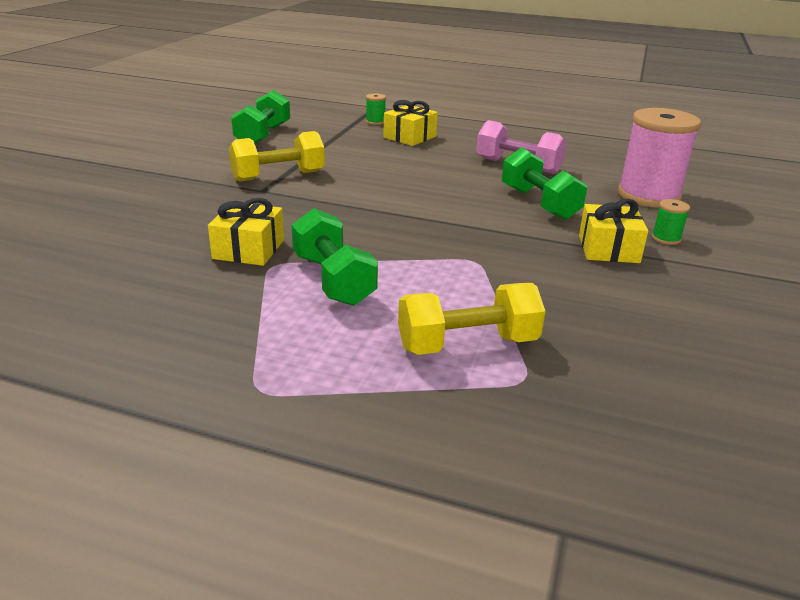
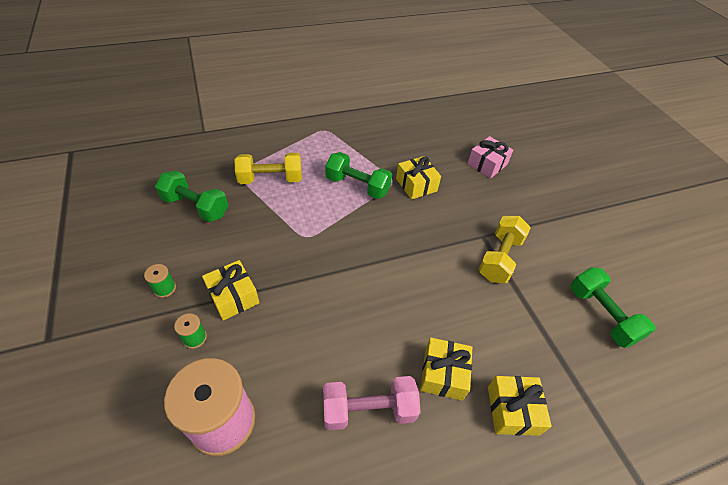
camera: 140 degrees right, 20 degrees up
green spool [366,93,386,125] -> green spool moved to [144,264,176,298]
yellow dumbbell [398,283,545,355] -> yellow dumbbell turned 45 degrees clockwise [235,153,302,184]
green dumbbell [502,147,587,220] -> green dumbbell moved to [155,171,228,222]
none -> yellow gift [420,338,472,401]
none -> pink gift [467,136,513,179]

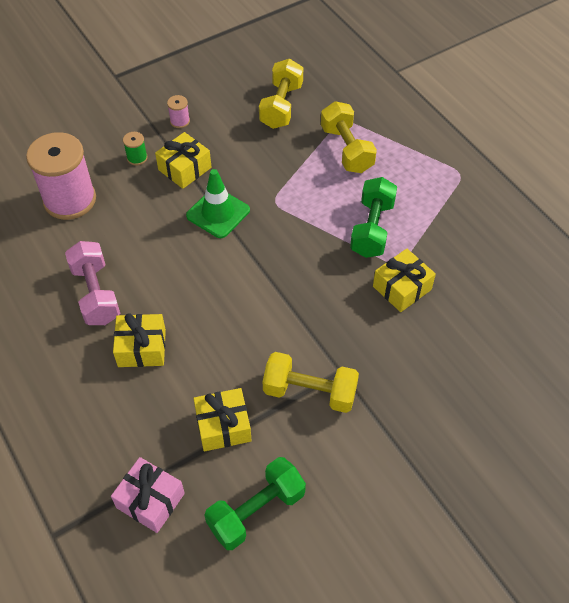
camera: 80 degrees right, 5 degrees up
green spool [144,264,176,298] -> pink spool [167,95,190,128]
green dumbbell [155,171,228,222] -> yellow dumbbell [259,59,303,129]
pink gift [467,136,513,179] -> pink gift moved to [111,457,185,533]
yellow gift [488,376,552,436] -> yellow gift moved to [193,388,252,451]
none -> green traffic cone [186,169,250,238]

